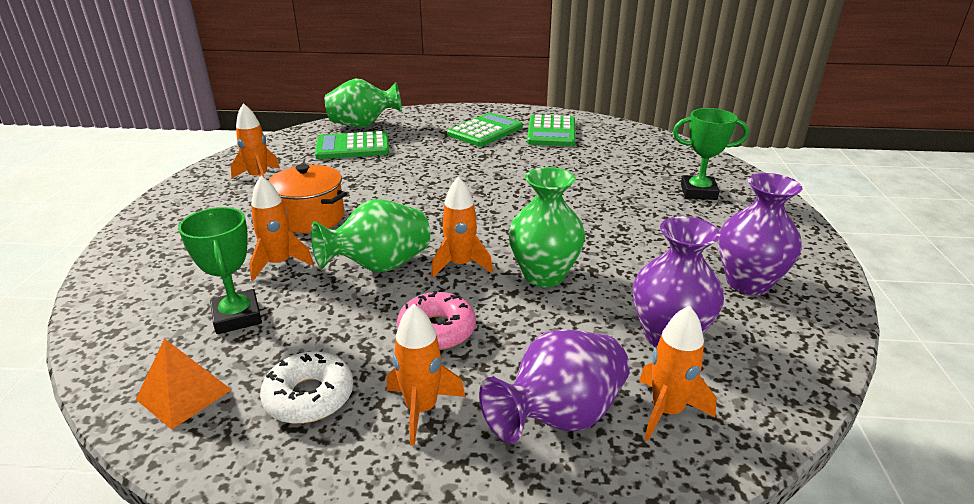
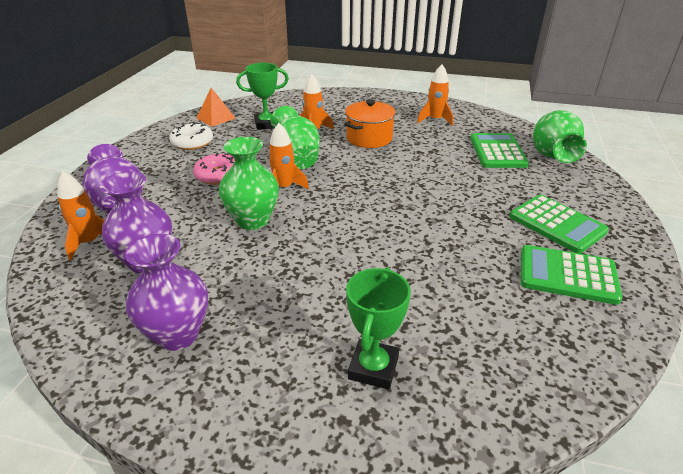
camera: 100 degrees right, 5 degrees up
orange rocket [387,303,465,446] -> none

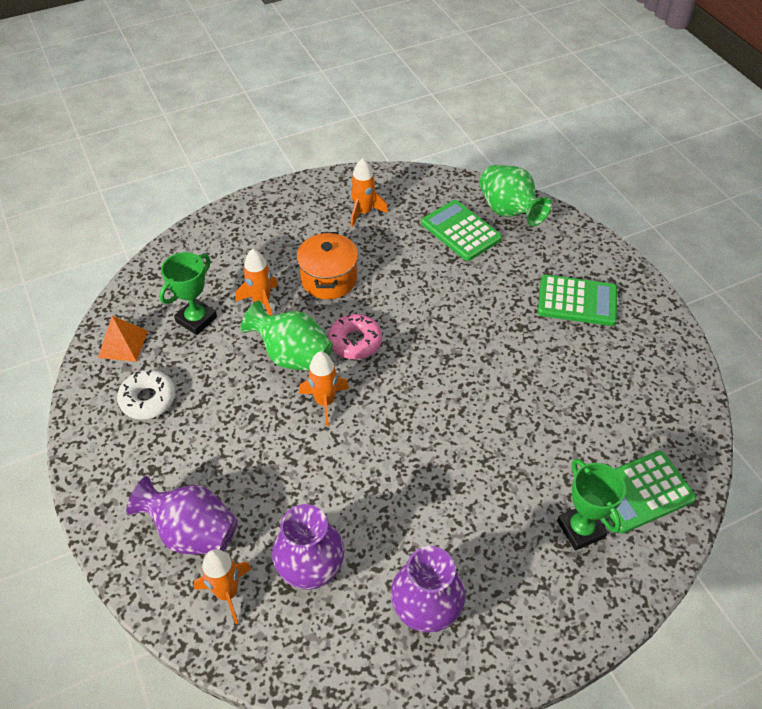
camera: 40 degrees left, 15 degrees up
pink donut [193,153,235,185] -> pink donut moved to [328,314,382,359]
green vase [219,137,279,230] -> none
green calculator [521,245,622,305] -> green calculator moved to [608,451,696,533]

